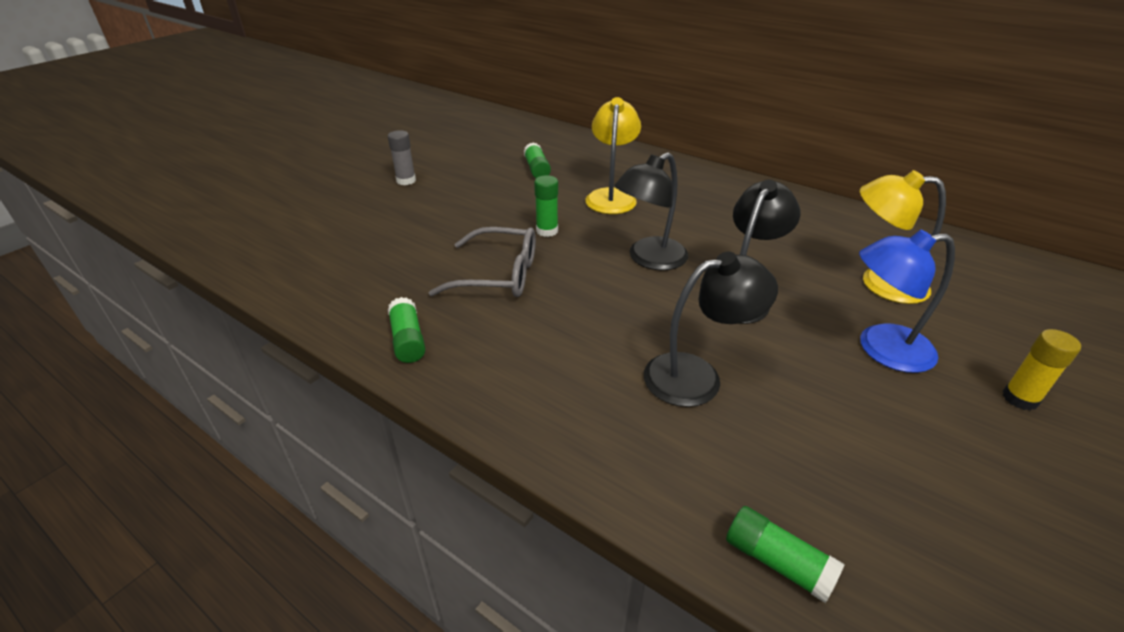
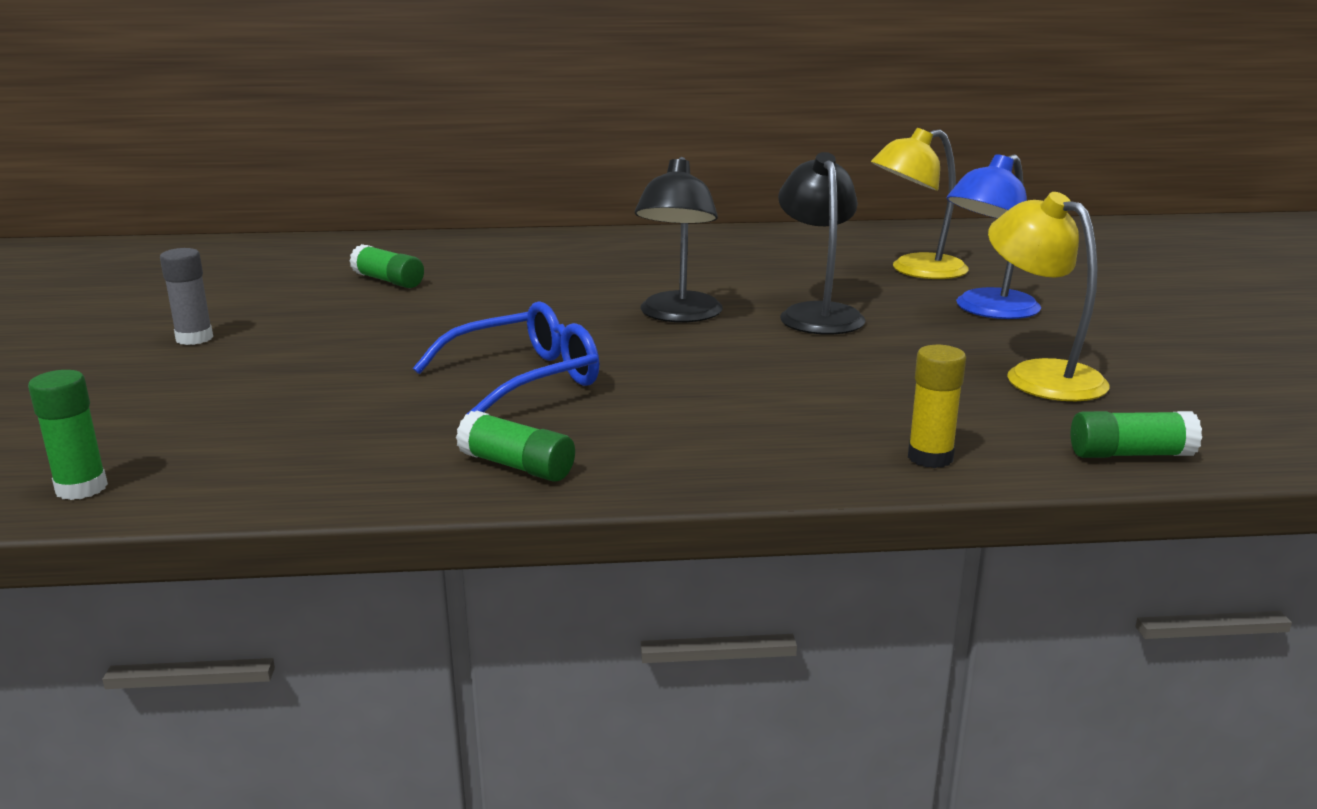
camera: 40 degrees left, 15 degrees down
grey glasses [429,227,536,297] -> blue glasses [413,301,600,414]
green glue stick [534,175,558,237] -> green glue stick moved to [28,370,108,500]
yellow lamp [585,97,641,214] -> yellow lamp moved to [988,192,1109,401]
black lamp [644,252,778,407] -> none
yellow glue stick [1003,329,1081,411] -> yellow glue stick moved to [908,345,966,468]

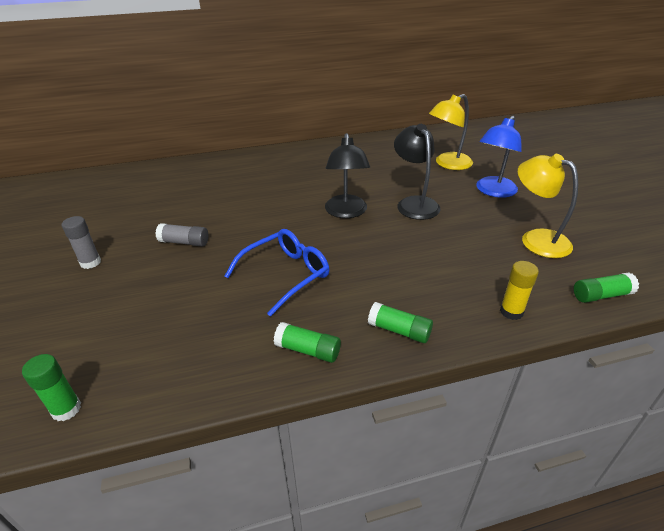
camera: 10 degrees left, 15 degrees up
green glue stick [349,244,424,288] -> green glue stick moved to [368,302,433,343]
none -> grey glue stick [155,223,208,247]

